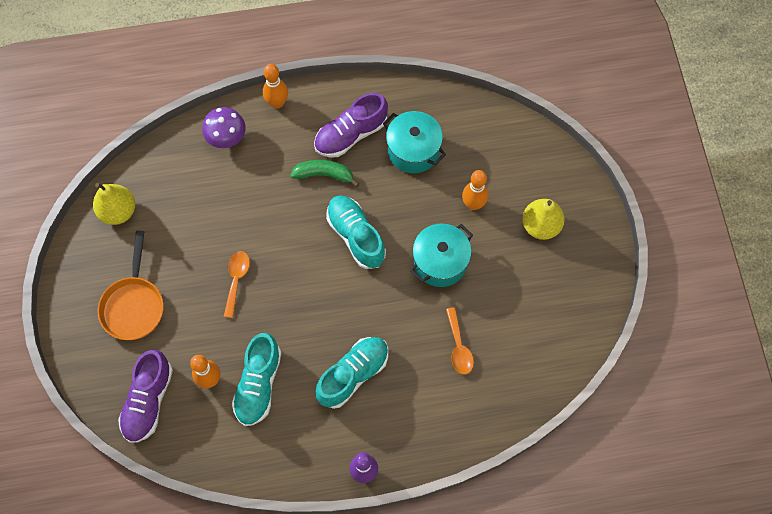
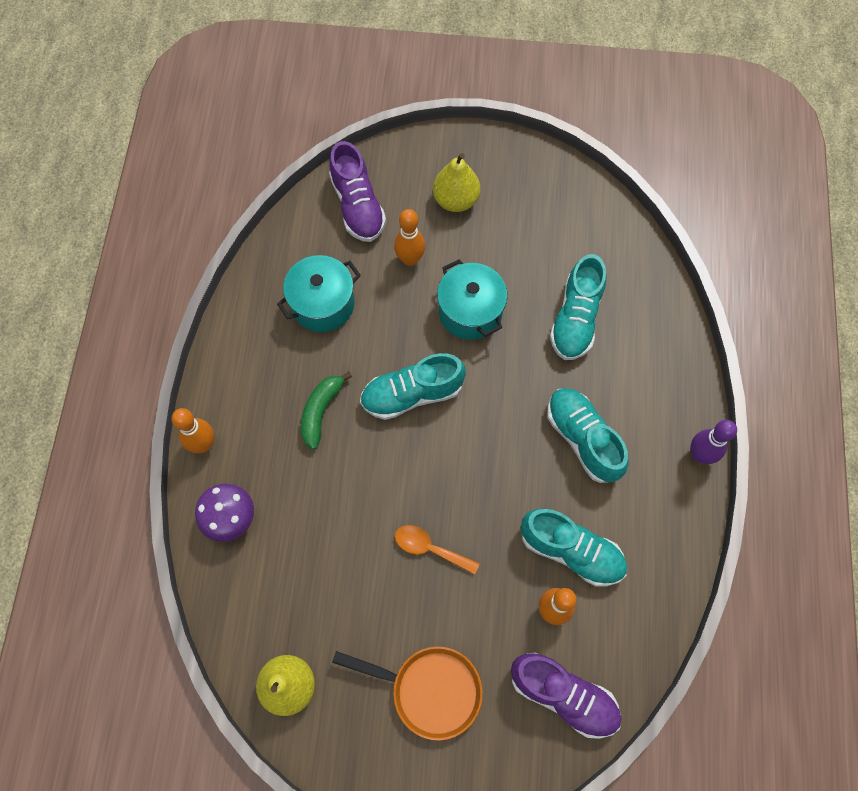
camera: 75 degrees left, 0 degrees up
purple shoe [314,93,388,157] -> purple shoe moved to [329,141,386,242]
orange spoon [446,307,474,375] -> turquoise shoe [550,254,607,360]

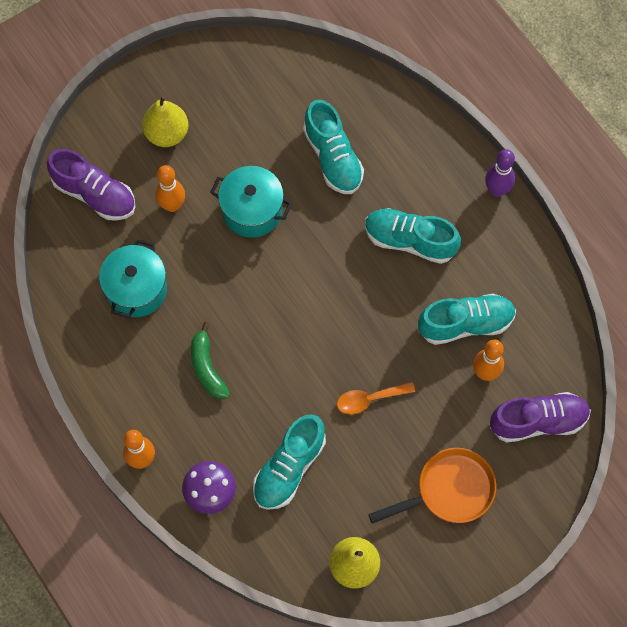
camera: 40 degrees left, 0 degrees up
turquoise shoe [360,353,466,420] -> turquoise shoe moved to [253,414,326,510]

